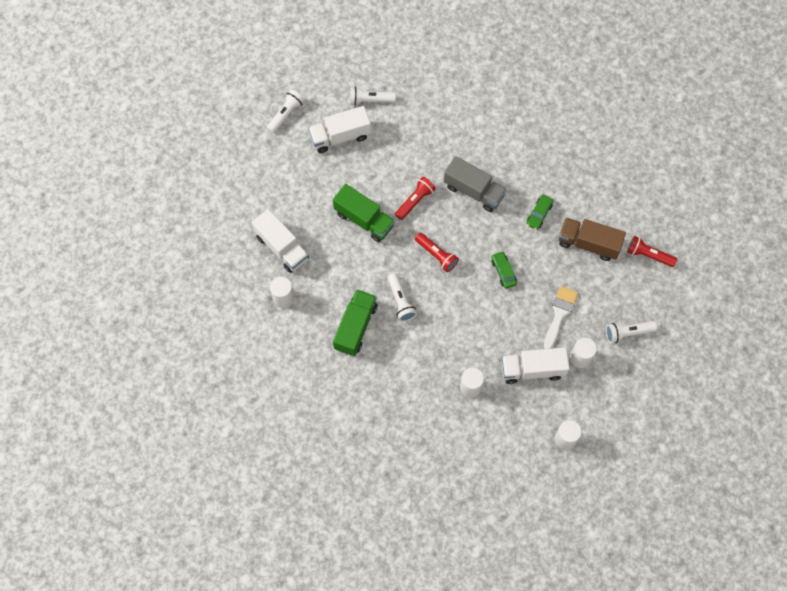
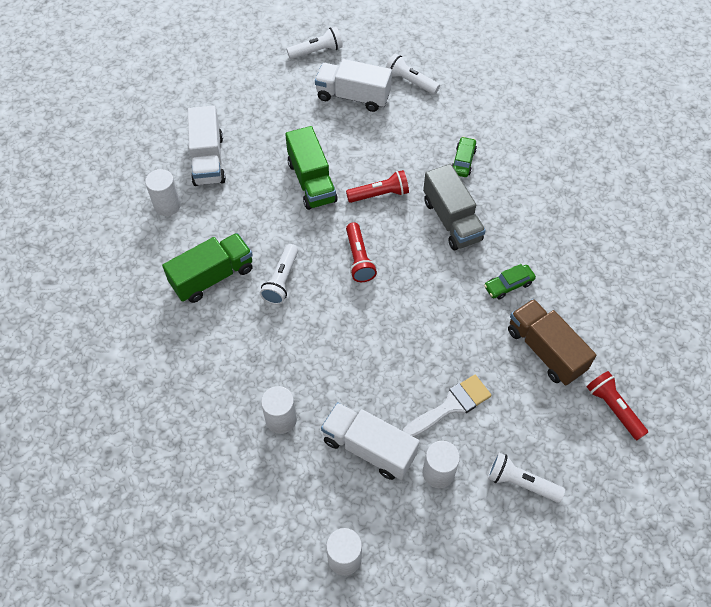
camera: 35 degrees right, 10 degrees down
green car [492,251,517,289] -> green car moved to [452,137,477,177]

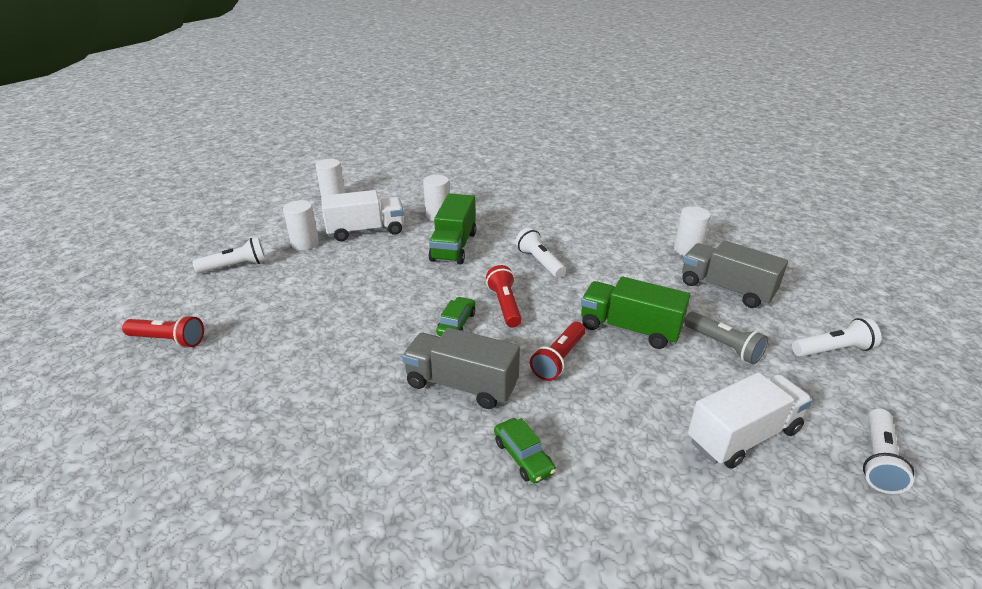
camera: 135 degrees right, 25 degrees down
green truck [162,233,253,303] -> green truck moved to [429,193,476,264]
white truck [188,105,226,186] -> grey truck [682,240,788,308]
red flashlight [346,222,377,282] -> red flashlight turned 45 degrees clockwise [486,265,522,327]
white flashlight [386,54,440,95] -> white flashlight moved to [792,318,881,357]
white brush [403,375,492,437] -> none
green car [484,264,536,299] -> green car moved to [436,297,475,336]
brown truck [508,299,596,385] -> none
none -> grey flashlight [684,312,768,364]

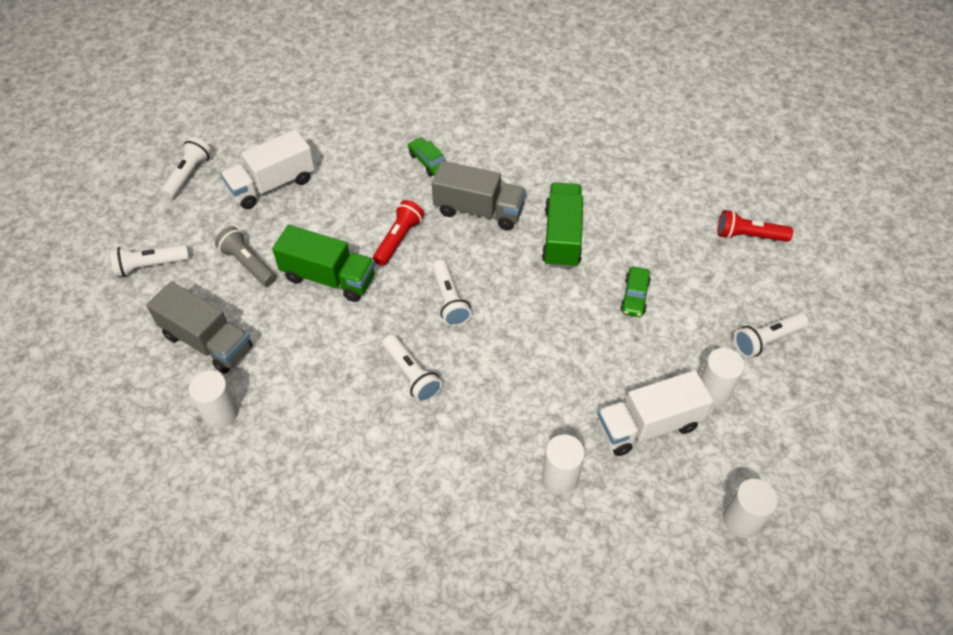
camera: 175 degrees right, 20 degrees up
green truck [429,193,476,264] -> green truck moved to [542,183,583,269]
green car [436,297,475,336] -> green car moved to [620,266,651,317]
red flashlight [486,265,522,327] -> white flashlight [432,260,472,327]

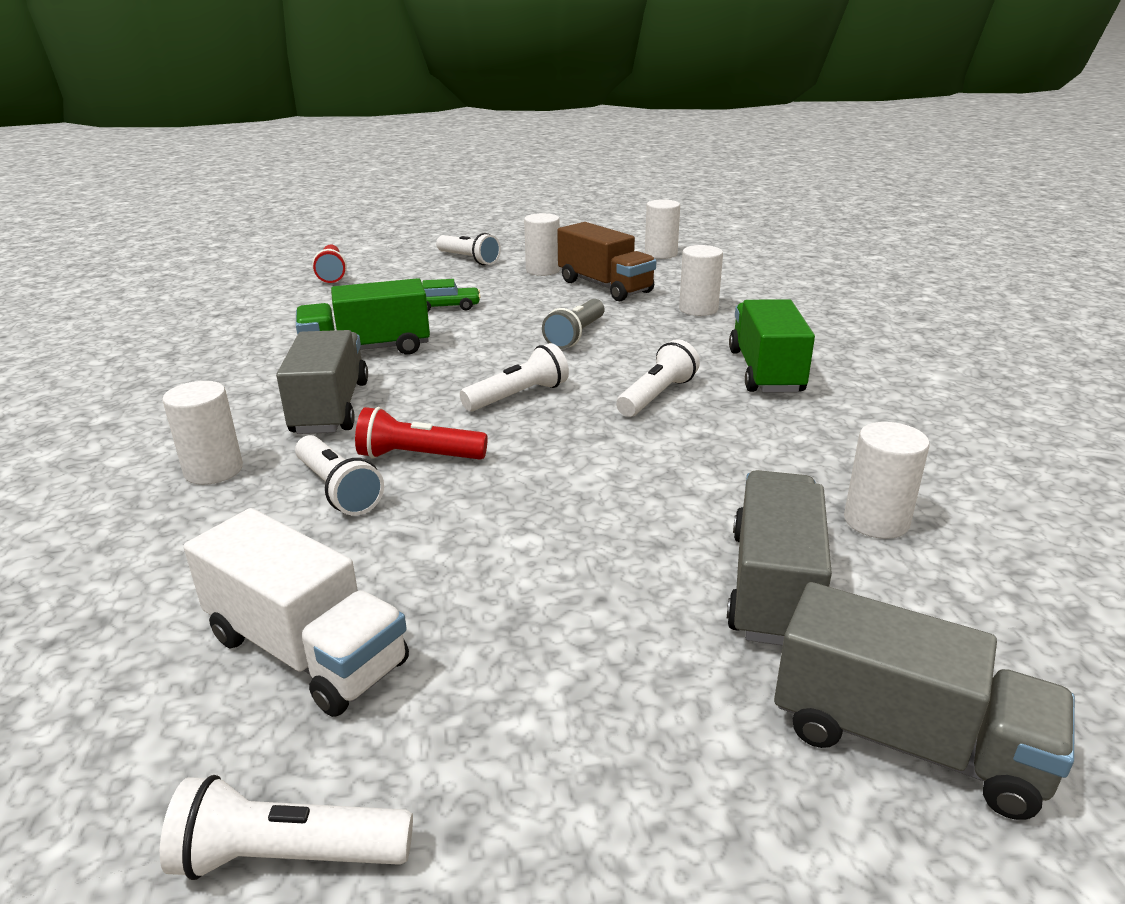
camera: 110 degrees left, 25 degrees down
white flashlight [110,244,190,277] -> white flashlight moved to [295,435,384,516]
grey flashlight [215,226,276,286] -> grey flashlight moved to [542,299,605,349]
green truck [272,225,375,302] -> green truck moved to [729,299,815,393]
green car [408,137,447,176] -> white cylinder [162,381,243,485]
white truck [597,370,714,456] -> brown truck [557,222,656,301]
none -> grey truck [774,582,1075,820]

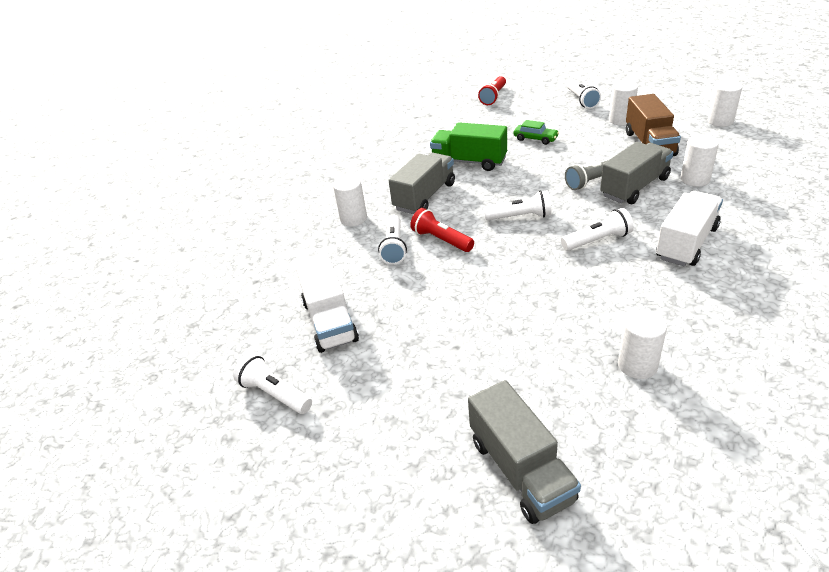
camera: 40 degrees right, 10 degrees up
grey truck [727,470,832,646] -> grey truck moved to [600,142,673,204]
green truck [729,299,815,393] -> white truck [656,191,723,266]

